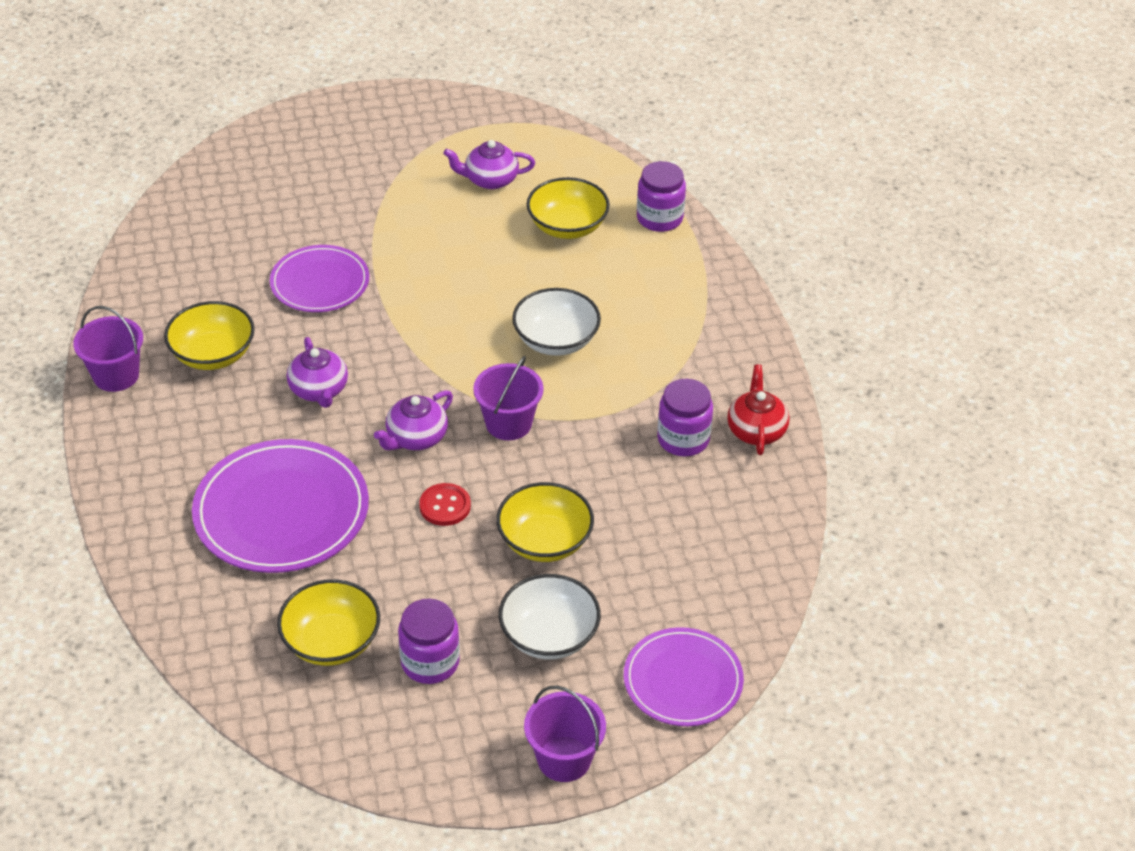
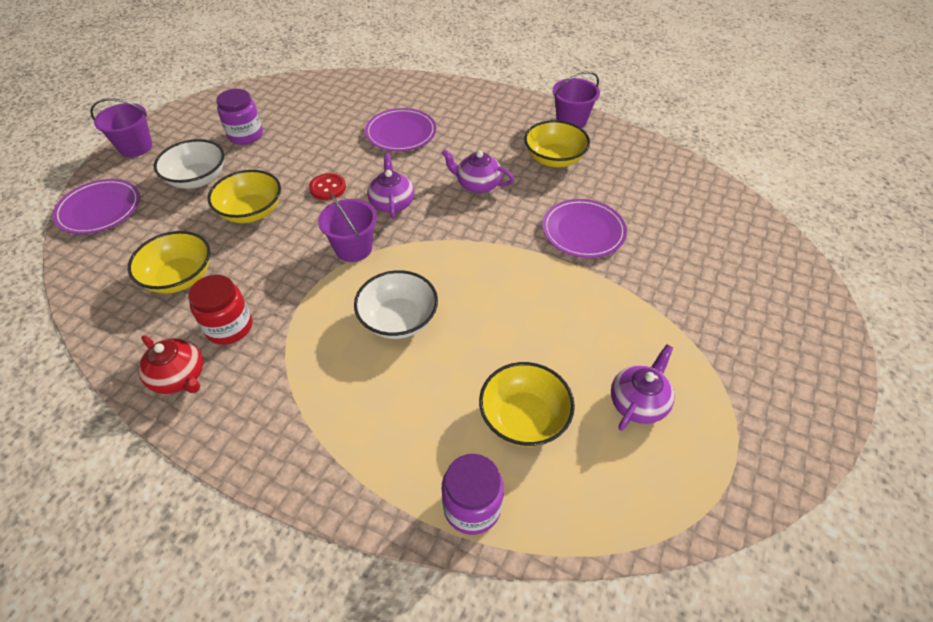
camera: 130 degrees right, 5 degrees up
purple plate [192,439,369,573] -> purple plate [365,108,436,151], size x0.64
yellow bowl [277,579,380,666] -> yellow bowl moved to [128,231,210,294]
purple jar [657,379,713,456] -> red jar [188,275,252,345]

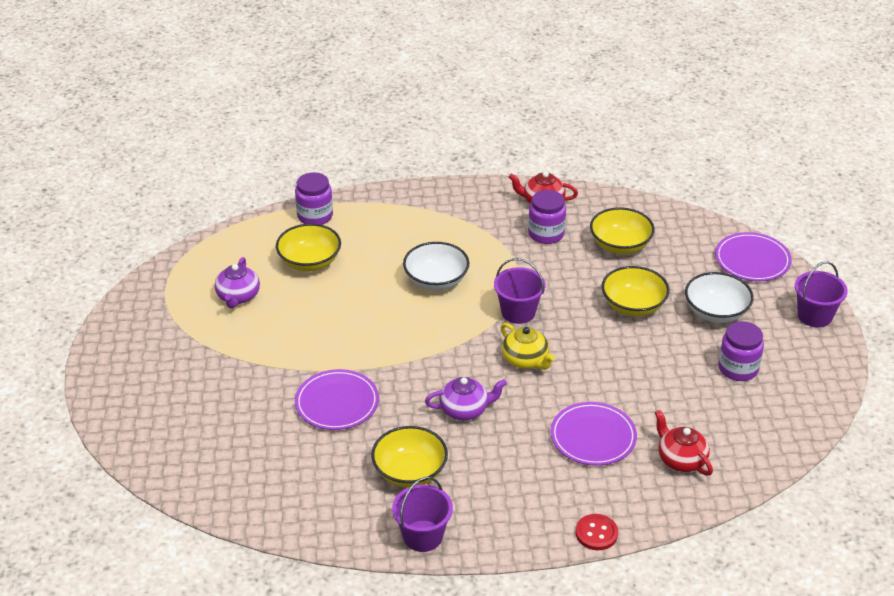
camera: 150 degrees right, 10 degrees down
red jar [188,275,252,345] -> purple jar [528,190,566,244]
red button [309,173,346,200] -> red button moved to [575,514,618,550]
purple teapot [367,153,414,219] -> yellow teapot [501,323,555,370]
none -> red teapot [655,410,713,476]

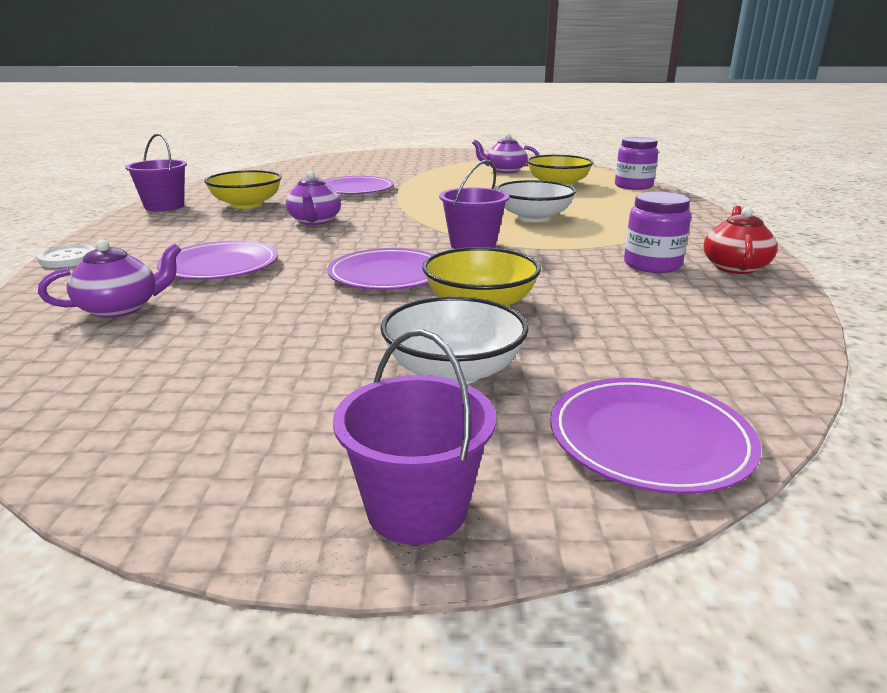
camera: 95 degrees right, 15 degrees down
yellow teapot [501,323,555,370] -> none
red button [575,514,618,550] -> white button [37,245,95,268]
yellow bowl [590,207,655,254] -> none
red teapot [655,410,713,476] -> purple teapot [38,240,181,318]
purple jar [718,321,764,381] -> none
none -> purple plate [327,248,434,290]

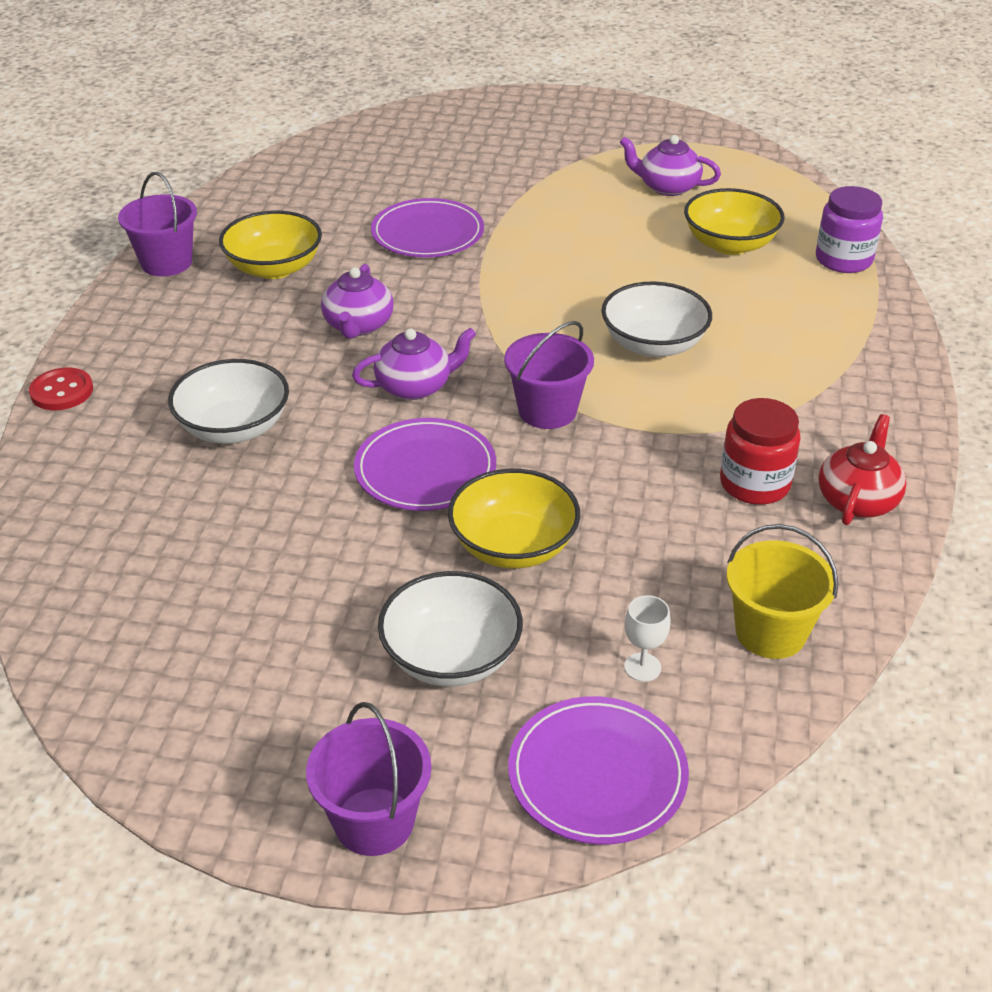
camera: 10 degrees right, 15 degrees up
white button [37,245,95,268] -> red button [29,368,93,410]
purple teapot [38,240,181,318] -> purple teapot moved to [352,328,476,400]
purple plate [157,241,278,280] -> white bowl [168,359,289,444]
purple jar [624,192,691,273] -> red jar [720,398,801,505]
none -> white goblet [624,595,671,682]
none -> yellow bucket [727,524,839,659]

